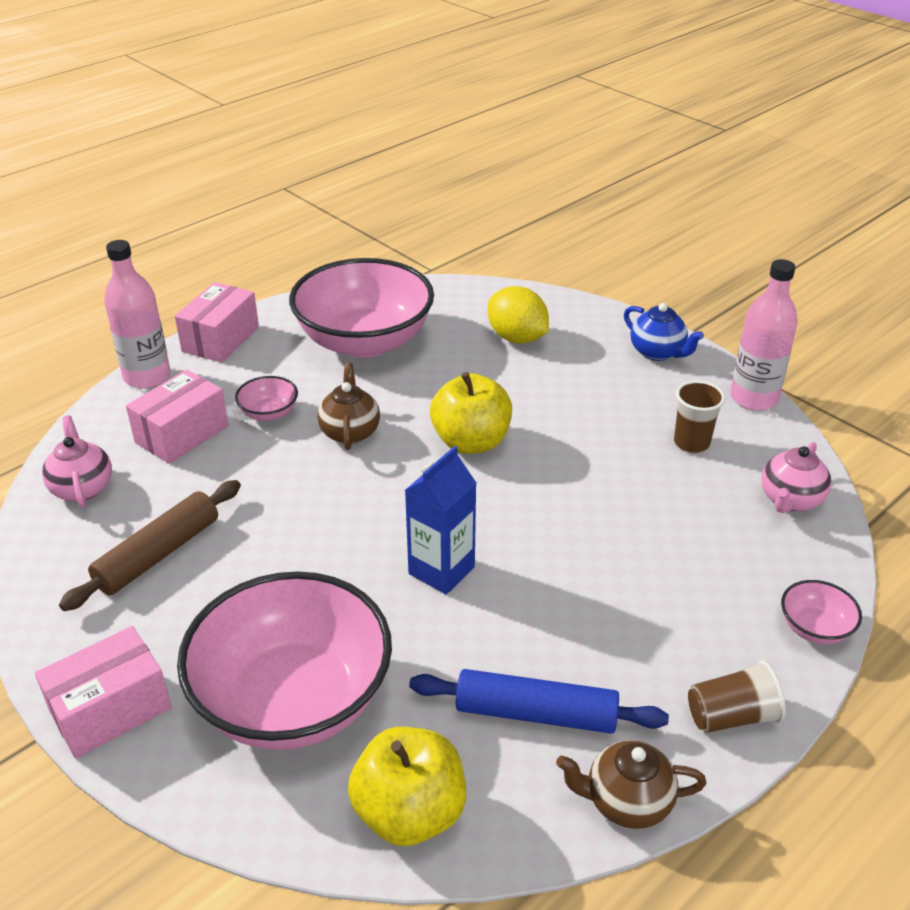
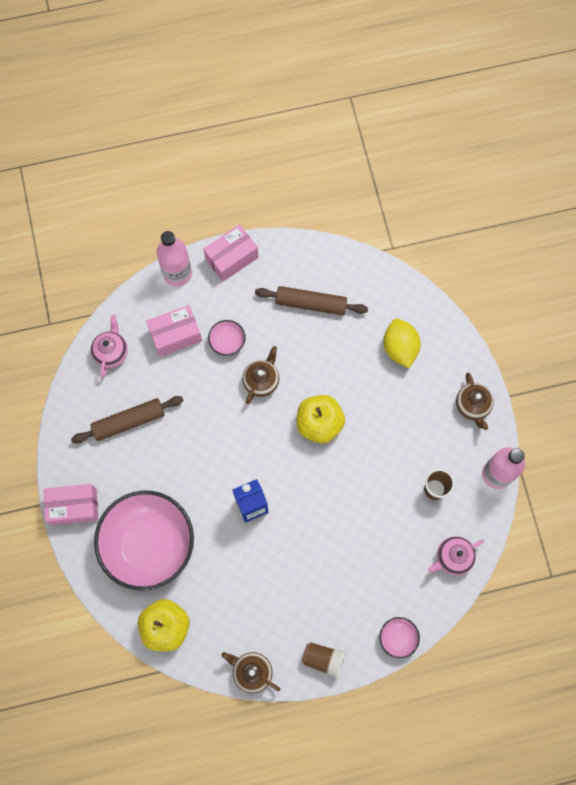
camera: 30 degrees right, 35 degrees up
pink bowl [289,258,434,358] -> brown rolling pin [255,286,368,315]
blue rolling pin [409,669,669,733] -> none
blue teapot [624,303,704,361] -> brown teapot [456,373,494,430]

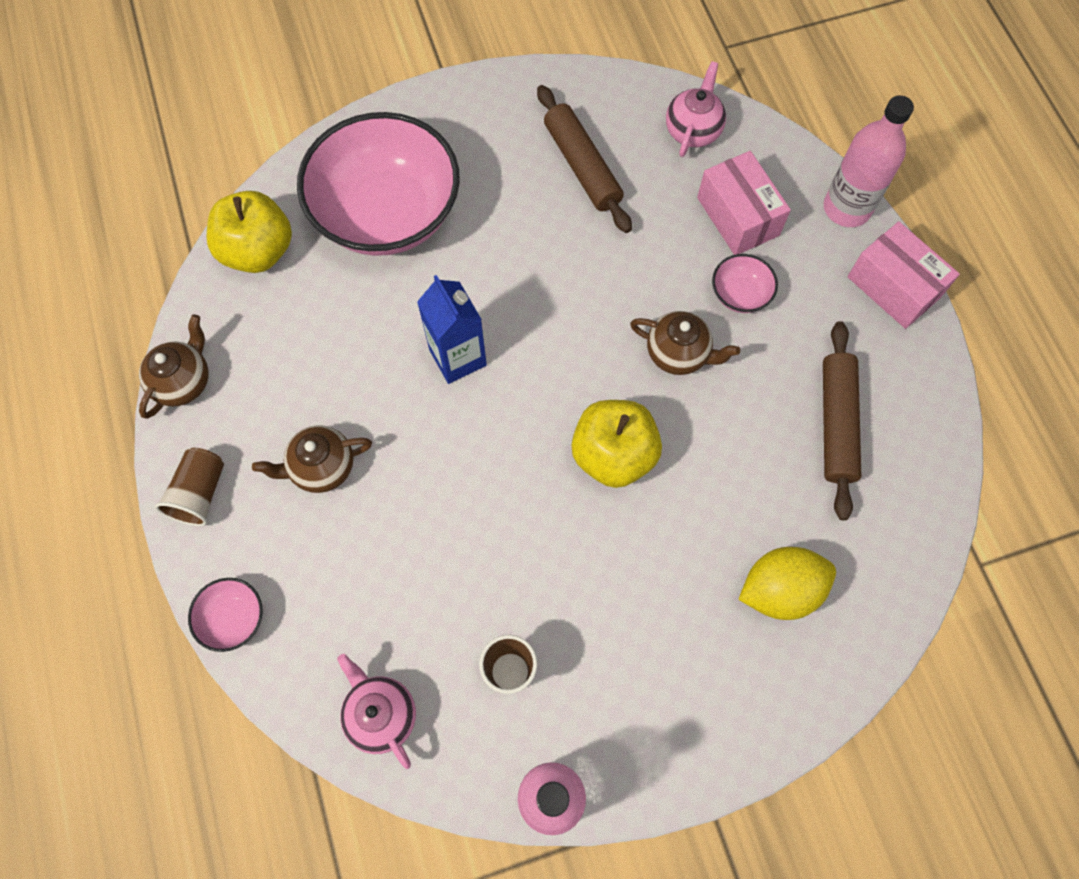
camera: 85 degrees right, 5 degrees down
pink box [43,484,98,525] -> none
pink teapot [91,315,128,377] -> pink teapot turned 75 degrees counterclockwise [666,61,726,157]
brown teapot [456,373,494,430] -> brown teapot moved to [252,425,372,493]

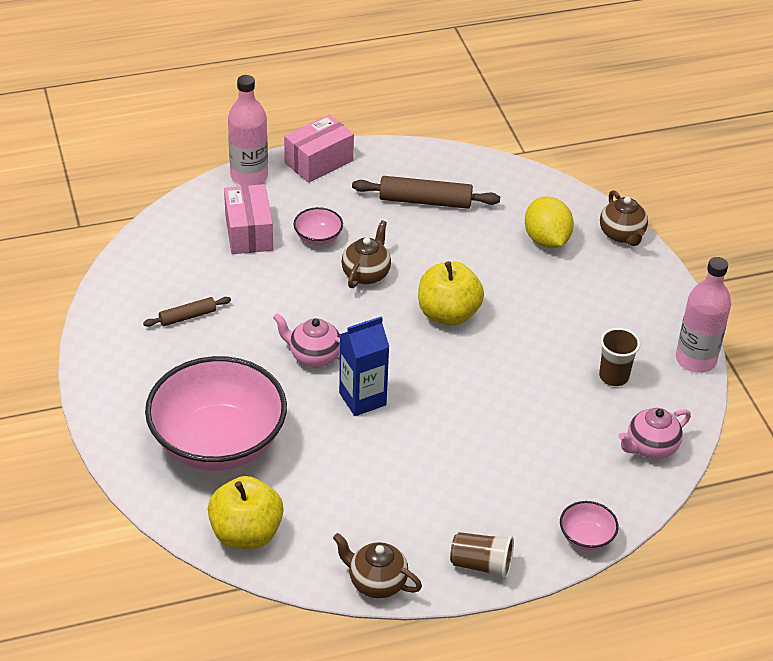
camera: 90 degrees left, 25 degrees down
brown teapot [252,425,372,493] -> brown teapot moved to [600,190,648,246]
brown rolling pin [537,85,632,233] -> brown rolling pin [143,297,231,327], size x0.57
pink teapot [666,61,726,157] -> pink teapot moved to [273,313,340,367]
pink box [697,151,791,255] -> pink box turned 75 degrees counterclockwise [224,184,273,254]

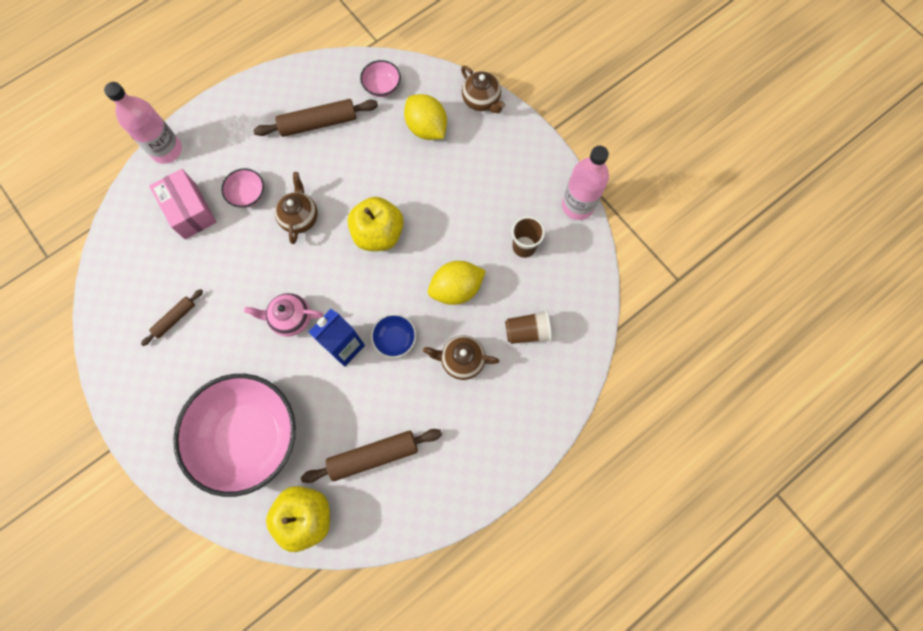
camera: 20 degrees left, 30 degrees up
pink box [284,114,354,183] -> none
brown teapot [333,533,422,598] -> brown teapot moved to [423,336,500,380]
brown cup [450,532,514,579] -> brown cup moved to [505,309,552,344]
pink bowl [560,501,619,551] -> pink bowl moved to [360,60,401,97]
pink teapot [619,408,691,459] -> none
none -> brown rolling pin [301,429,442,483]
none -> blue bowl [371,314,416,358]
none -> yellow lemon [428,261,486,305]

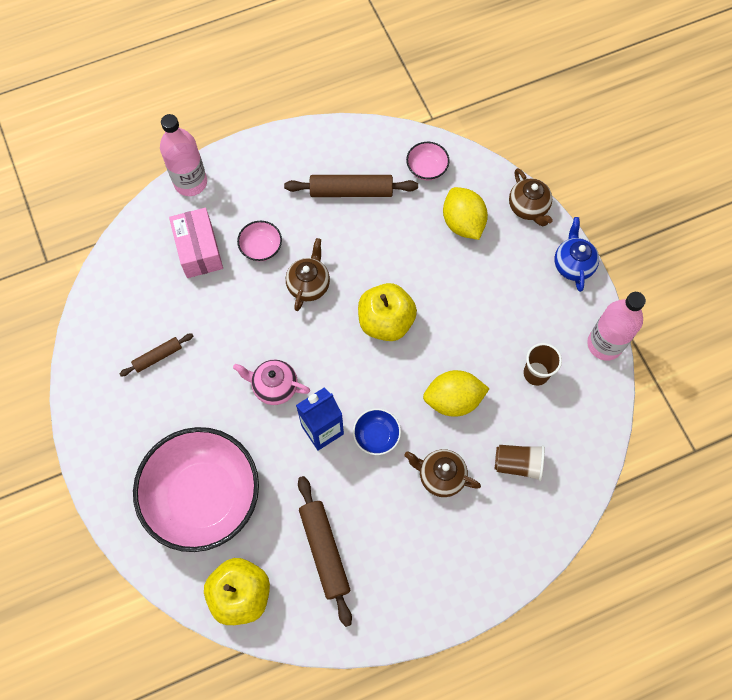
camera: 15 degrees right, 5 degrees down
brown rolling pin [301,429,442,483] -> brown rolling pin turned 75 degrees clockwise [298,476,352,627]
none -> blue teapot [555,217,599,292]

